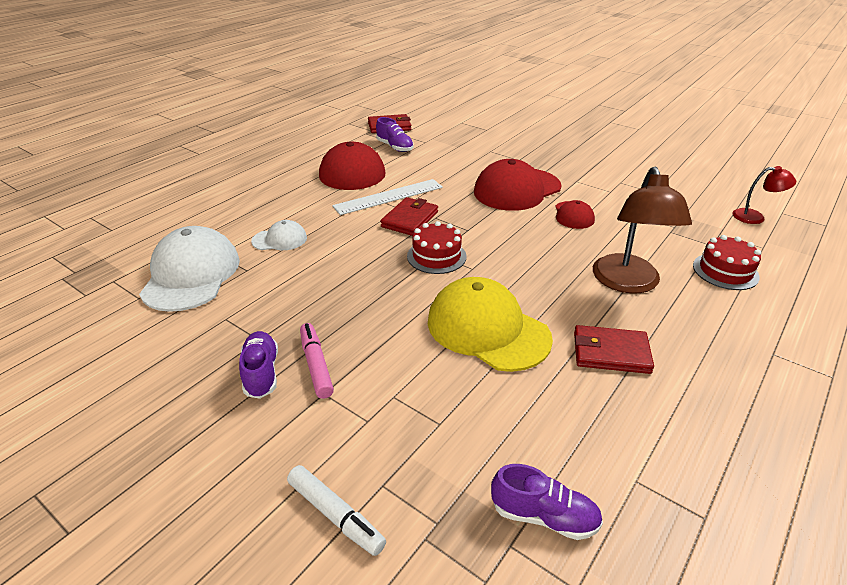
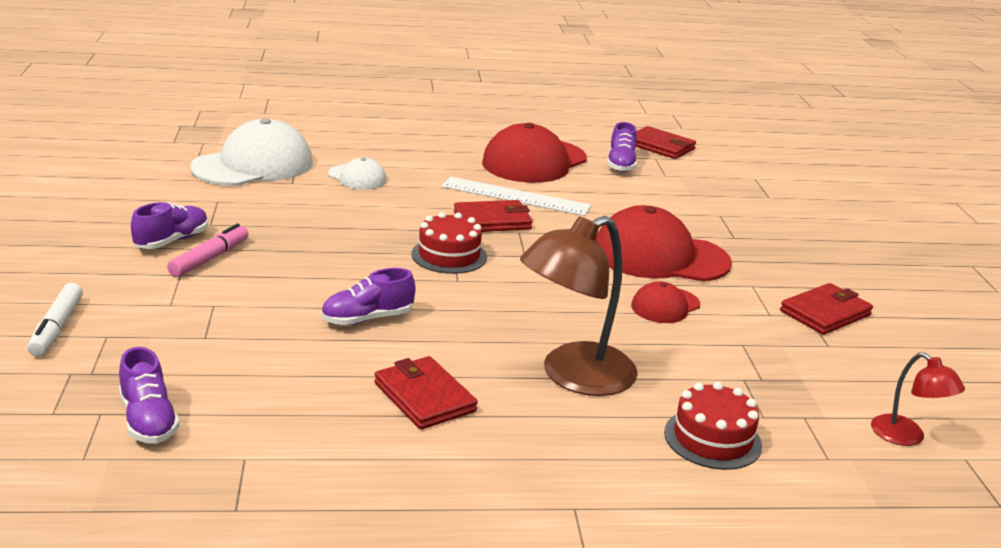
camera: 45 degrees right, 10 degrees down
yellow cap [428,277,553,372] -> purple shoe [321,268,415,325]
none -> red wallet [780,283,873,335]

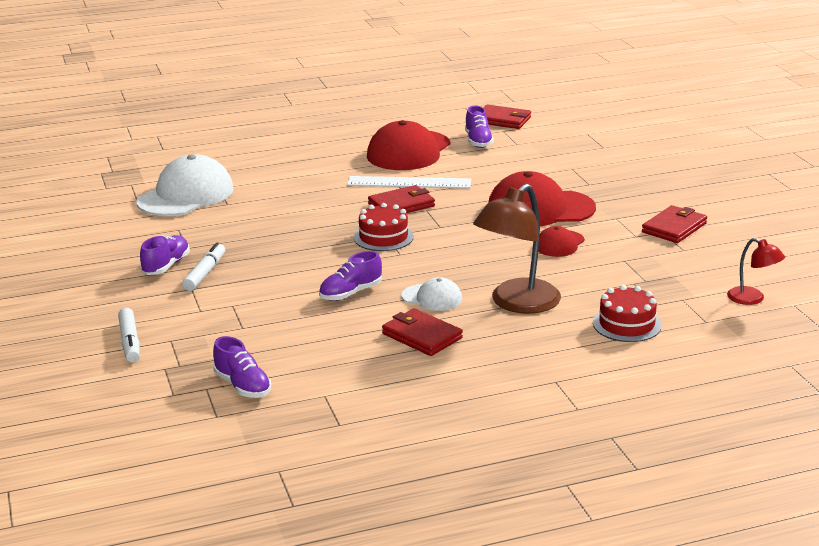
camera: 10 degrees left, 0 degrees up
pink marker [167,224,249,277] -> white marker [182,242,225,291]
white cap [328,158,387,190] -> white cap moved to [402,277,462,311]

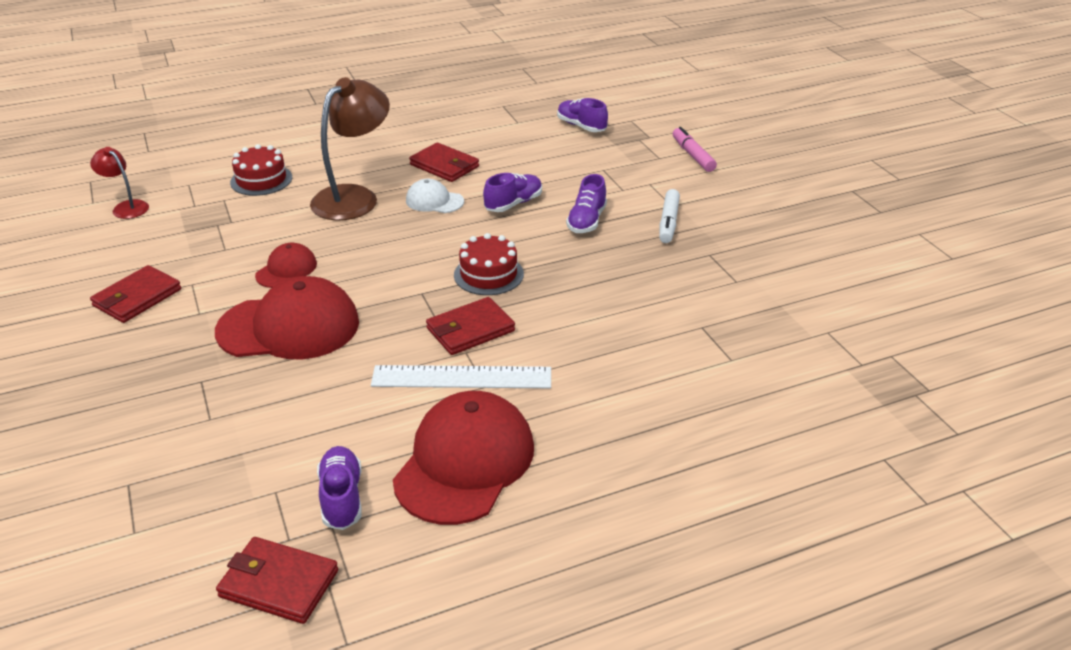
camera: 175 degrees right, 10 degrees up
white marker [118,308,140,362] -> pink marker [673,127,717,172]
white cap [136,154,234,216] -> none
purple shoe [140,235,190,275] -> purple shoe moved to [566,174,607,233]

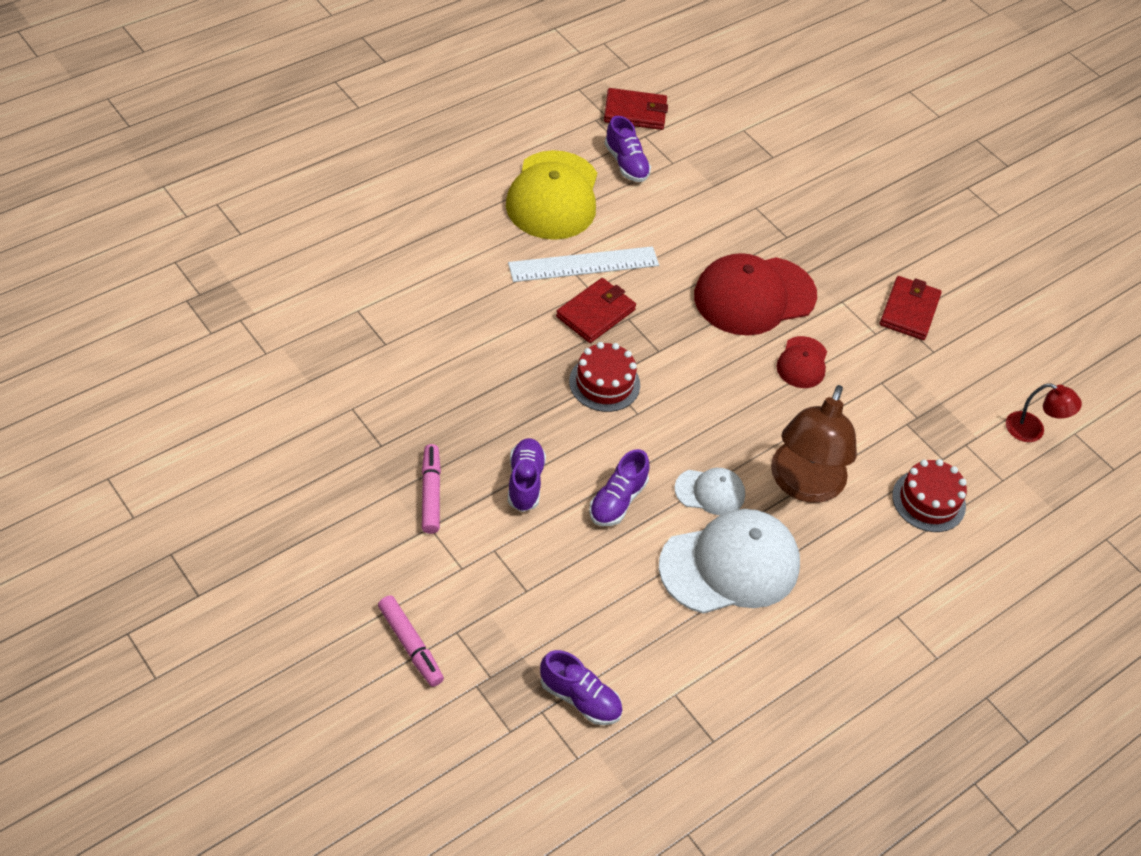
camera: 160 degrees right, 15 degrees up
red cap [393,391,534,525] -> yellow cap [506,150,597,240]
red wallet [409,142,479,182] -> white cap [659,509,800,614]
white marker [659,189,680,243] -> pink marker [422,444,441,534]

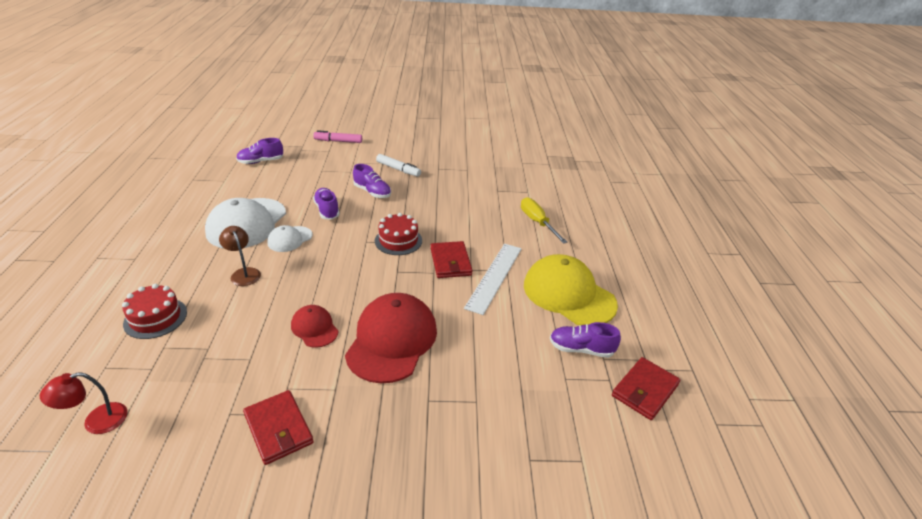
camera: 130 degrees right, 15 degrees down
pink marker [422,444,441,534] -> white marker [376,154,421,177]
brown lamp [771,385,857,503] -> brown lamp [219,226,261,286], size x0.52
none -> yellow screwdriver [521,197,567,244]

